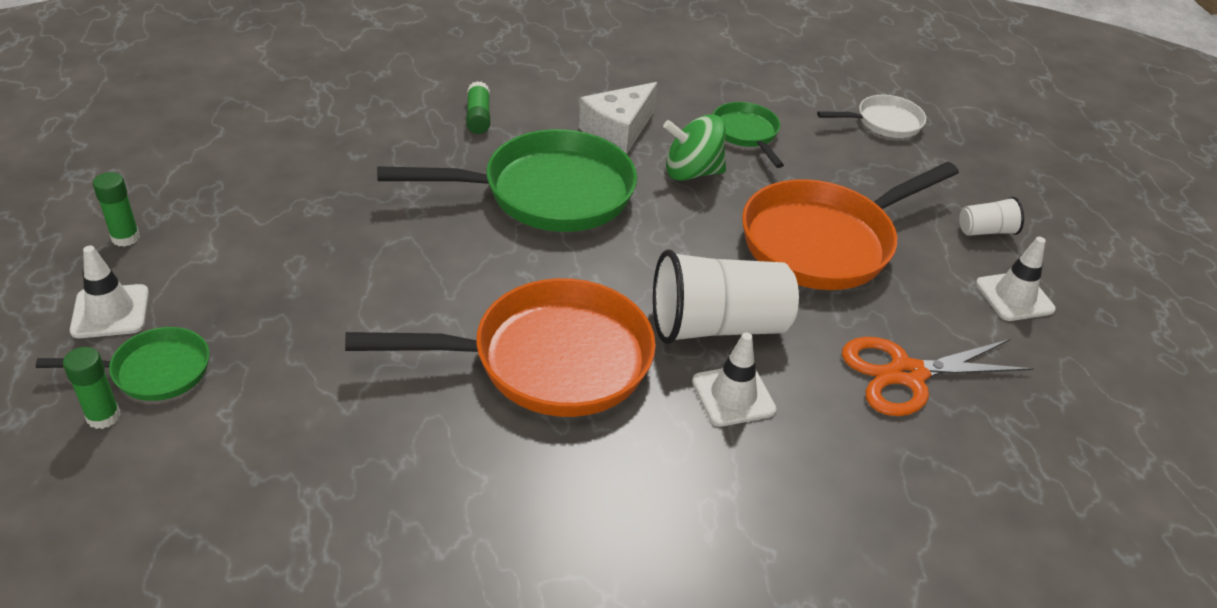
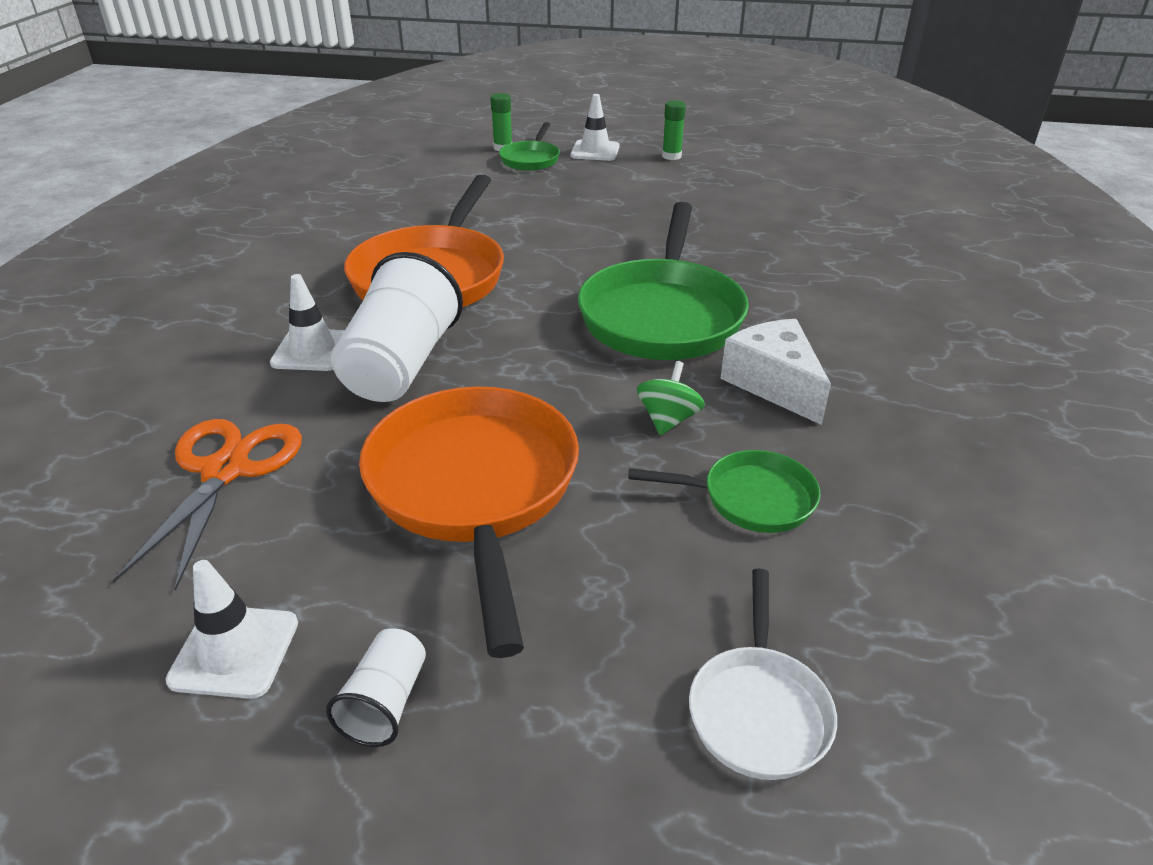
camera: 115 degrees right, 5 degrees down
green glue stick [466,81,490,134] -> none
green spinning top [663,114,726,181] -> green spinning top [637,361,705,435], size x0.66

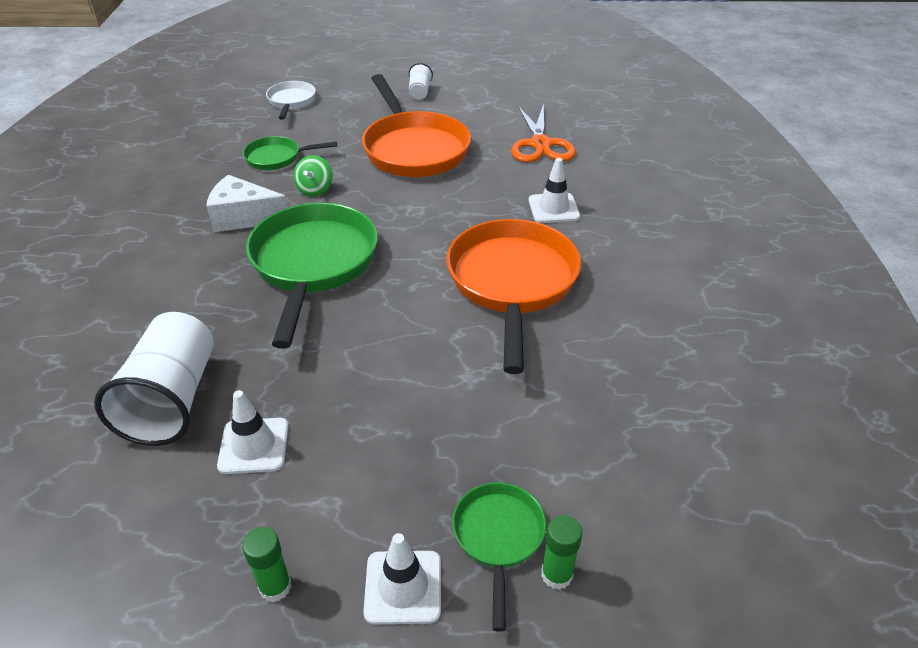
camera: 170 degrees right, 5 degrees up
white traffic cone [166,560,298,699] -> white traffic cone moved to [217,390,288,474]
white cup [331,252,463,402] -> white cup moved to [94,312,214,446]
white cheese [720,319,831,425] -> white cheese turned 135 degrees clockwise [206,175,288,232]

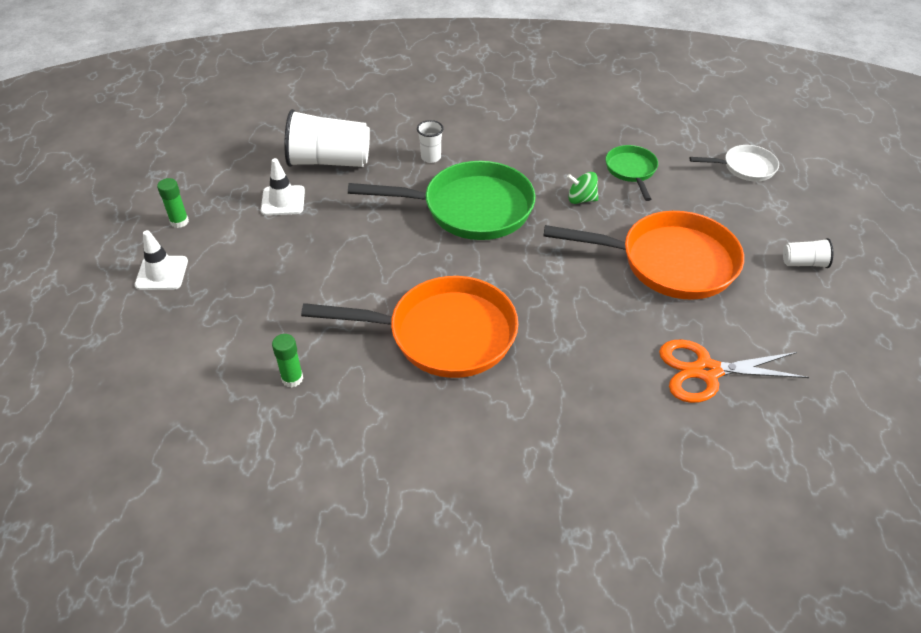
camera: 90 degrees right, 5 degrees up
white cheese [206,175,288,232] -> none
orange pan [362,74,471,177] -> orange pan turned 150 degrees counterclockwise [544,211,744,300]
green pan [452,482,546,632] -> none
white traffic cone [529,158,580,223] -> none
green glue stick [541,515,583,590] -> green glue stick moved to [272,334,303,387]
none -> white cup [417,120,444,163]

